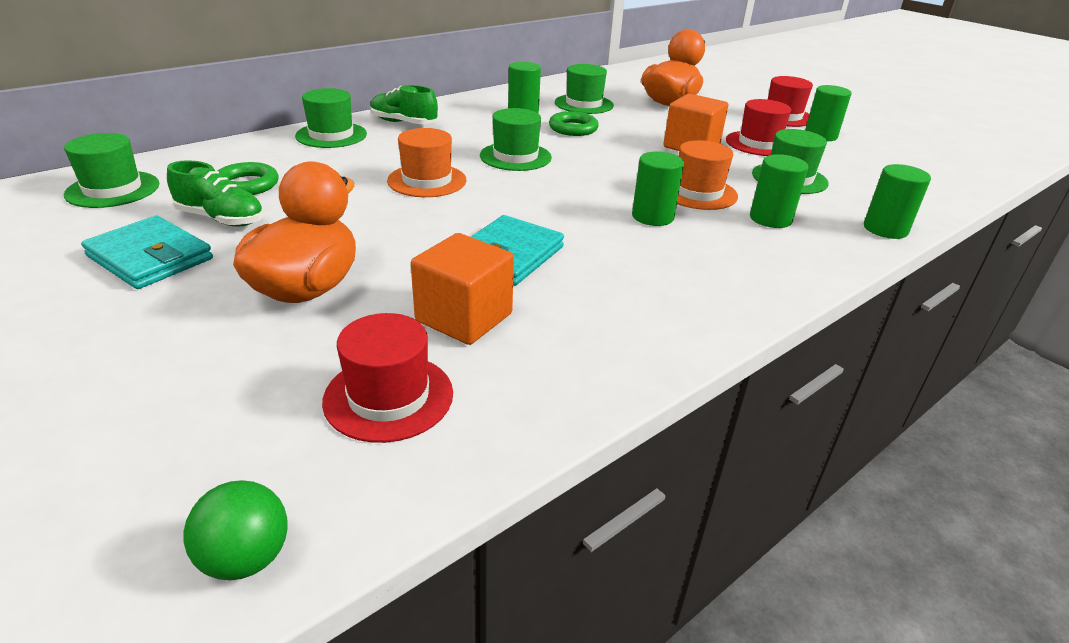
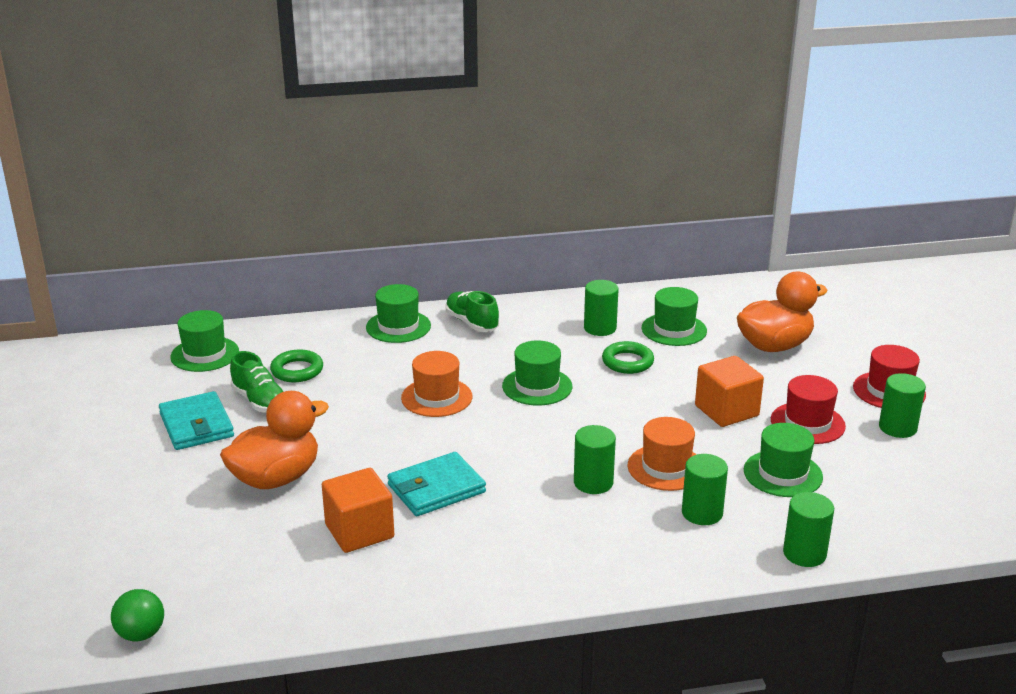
camera: 30 degrees right, 5 degrees down
red hat [322,313,453,443] -> none

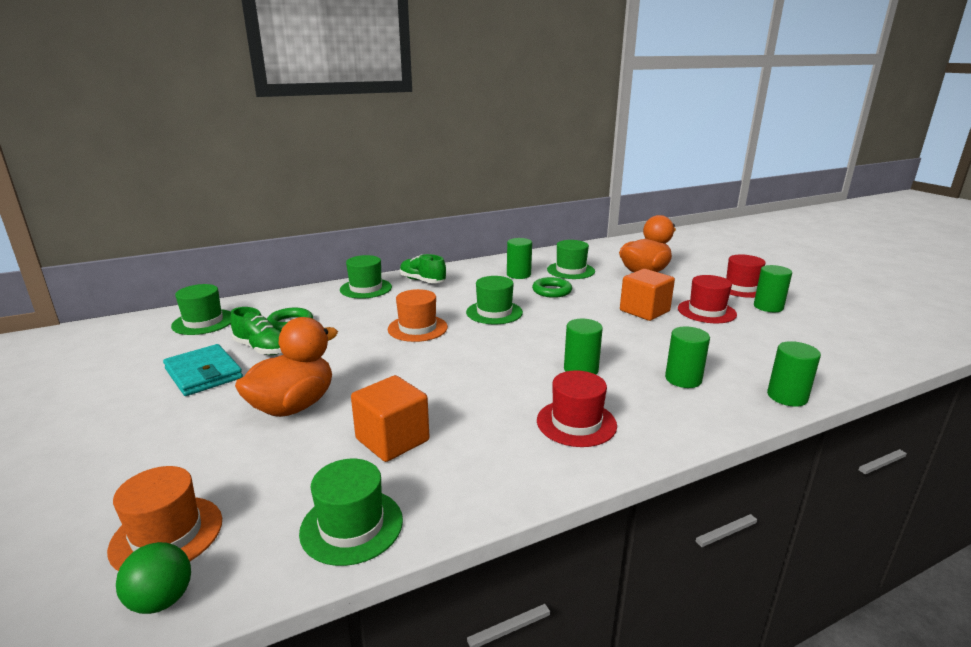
camera: 15 degrees left, 5 degrees down
turquoise wallet [387,452,486,516] -> none
orange hat [627,417,697,491] -> orange hat moved to [107,466,222,571]
green hat [744,423,823,497] -> green hat moved to [299,459,403,566]
none -> red hat [537,370,617,447]

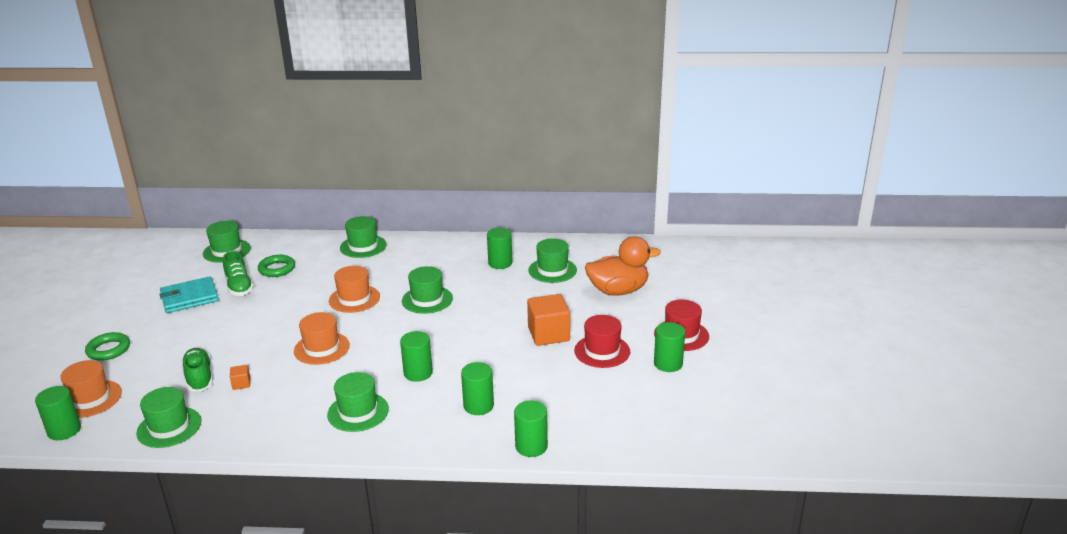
camera: 30 degrees right, 5 degrees up
green ball [116,542,191,614] -> green cylinder [35,386,81,440]
turquoise wallet [163,344,243,396] -> turquoise wallet turned 75 degrees clockwise [159,276,219,313]
orange duck [235,317,338,417] -> none
orange cube [351,375,430,462] -> orange cube [230,365,250,390], size x0.45
green shoe [400,254,446,283] -> green shoe moved to [181,348,213,391]
green ring [532,277,572,298] -> green ring moved to [85,332,130,361]
red hat [537,370,617,447] -> green hat [327,372,389,432]
none -> orange hat [294,312,350,365]

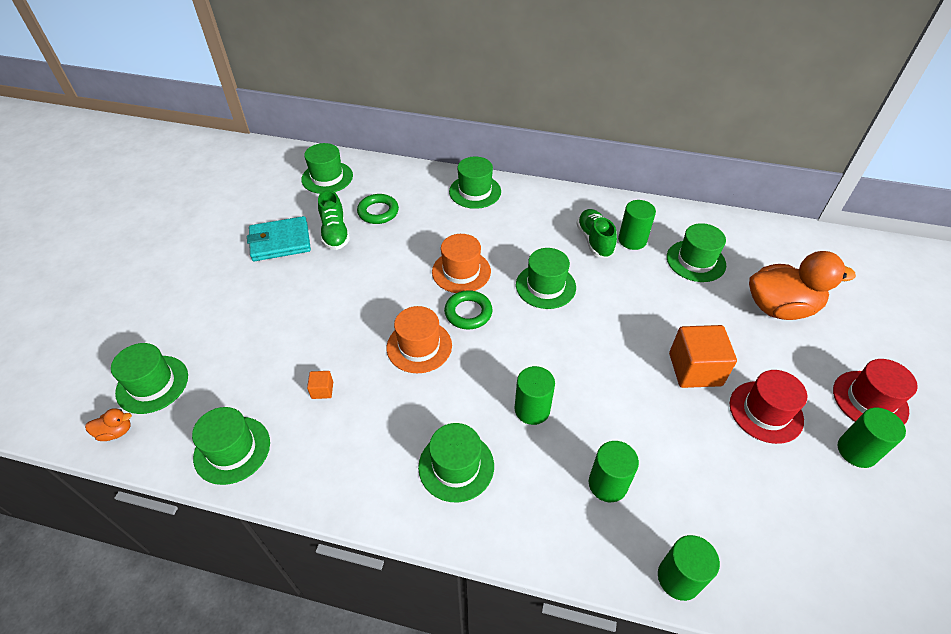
camera: 10 degrees right, 20 degrees up
green cylinder [35,386,81,440] -> orange duck [85,408,132,441]
orange hat [60,360,122,418] -> green hat [111,343,188,414]
green ring [85,332,130,361] -> green ring moved to [444,290,492,329]
green shoe [181,348,213,391] -> green shoe moved to [576,209,617,258]

